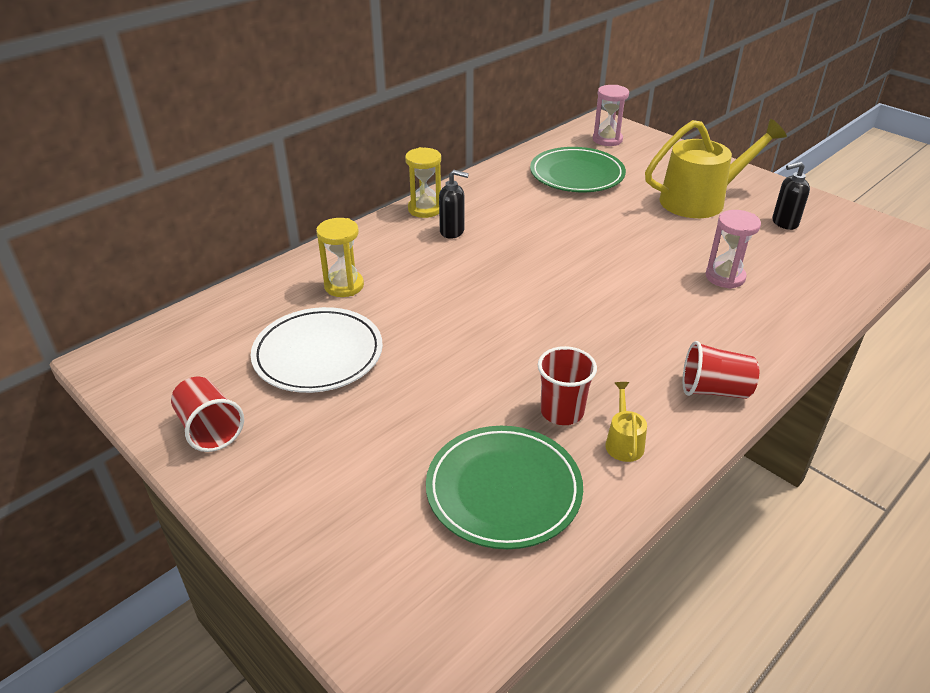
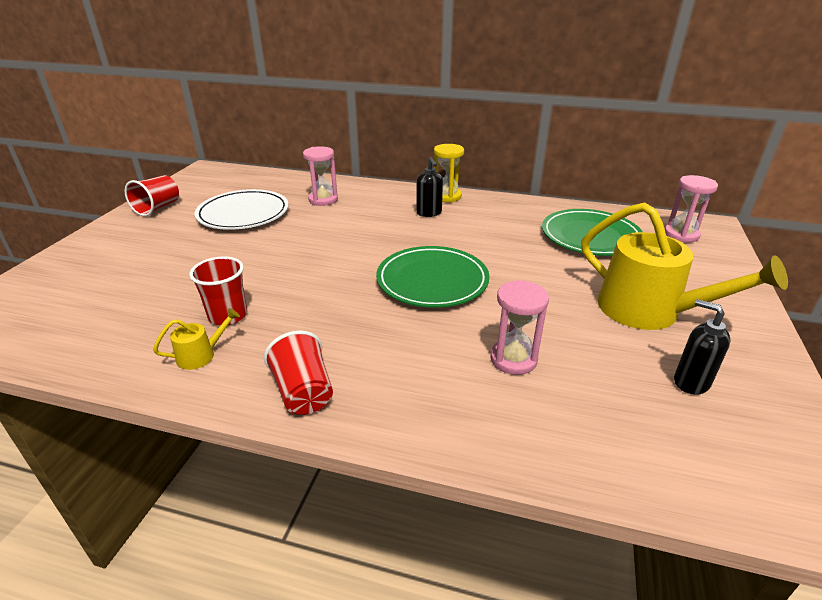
camera: 60 degrees right, 5 degrees down
yellow hourglass [316,218,364,297] -> pink hourglass [303,146,338,206]
green plate [426,426,583,549] -> green plate moved to [376,246,490,308]

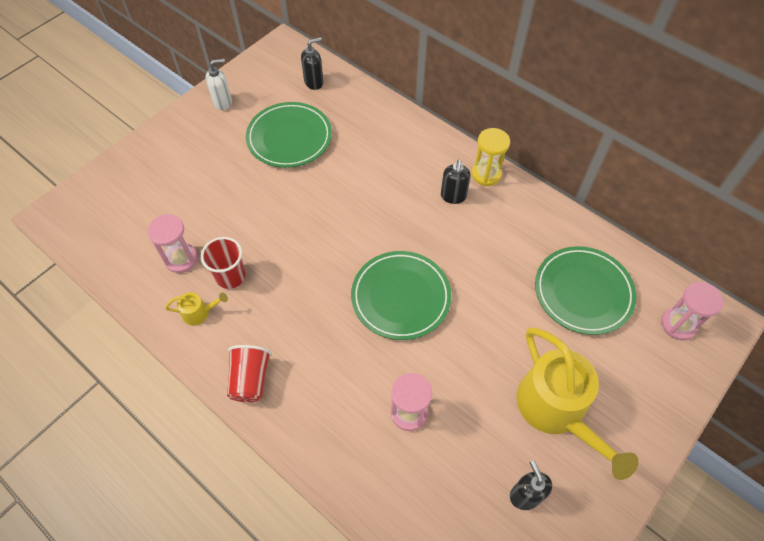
camera: 25 degrees right, 25 degrees up
red cup [125,175,179,216] -> white soap dispenser [206,59,232,110]
white plate [195,189,289,230] -> green plate [246,102,332,168]
pink hourglass [303,146,338,206] -> pink hourglass moved to [148,214,198,273]
none -> black soap dispenser [301,37,324,90]

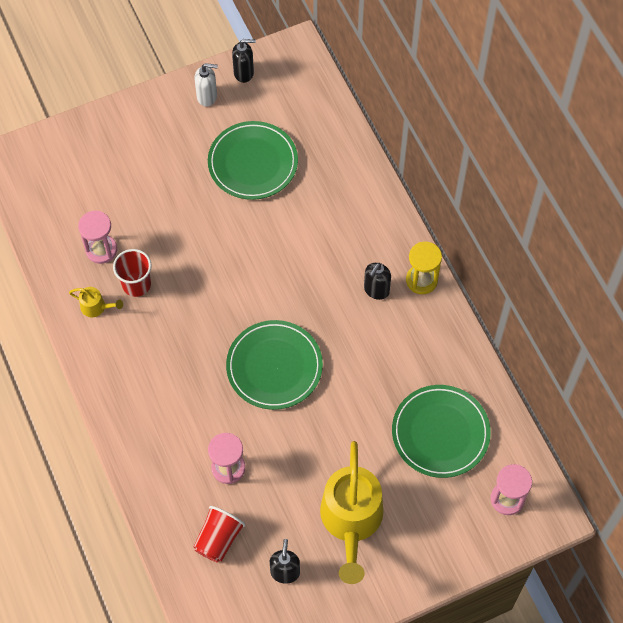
camera: 25 degrees right, 5 degrees up
red cup [227,345,272,402] -> red cup moved to [193,506,246,563]
black soap dispenser [301,37,324,90] -> black soap dispenser moved to [232,39,256,83]

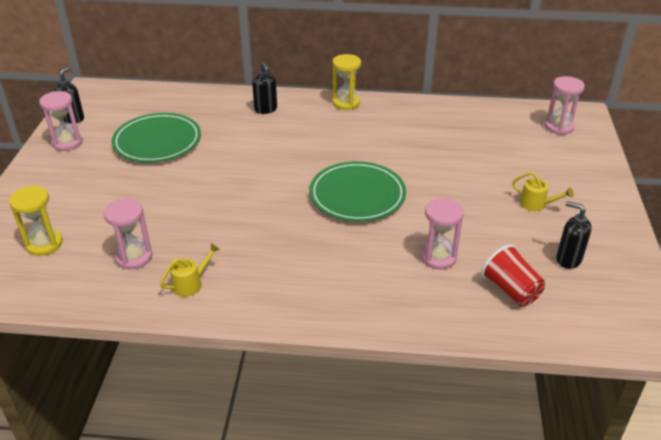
camera: 60 degrees left, 25 degrees down
red cup [113,249,152,297] -> none
white soap dispenser [195,63,218,106] -> pink hourglass [39,91,83,151]
yellow watering can [320,441,384,584] -> yellow watering can [512,172,574,211], size x0.42
black soap dispenser [364,263,391,300] -> black soap dispenser moved to [252,62,277,114]
green plate [392,385,491,478] -> none
none -> yellow hourglass [9,185,63,256]

